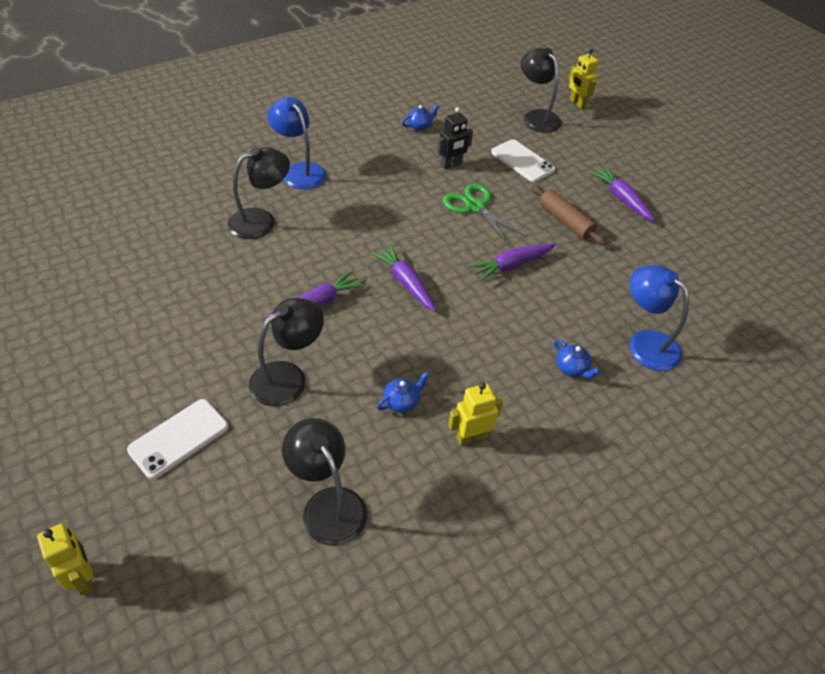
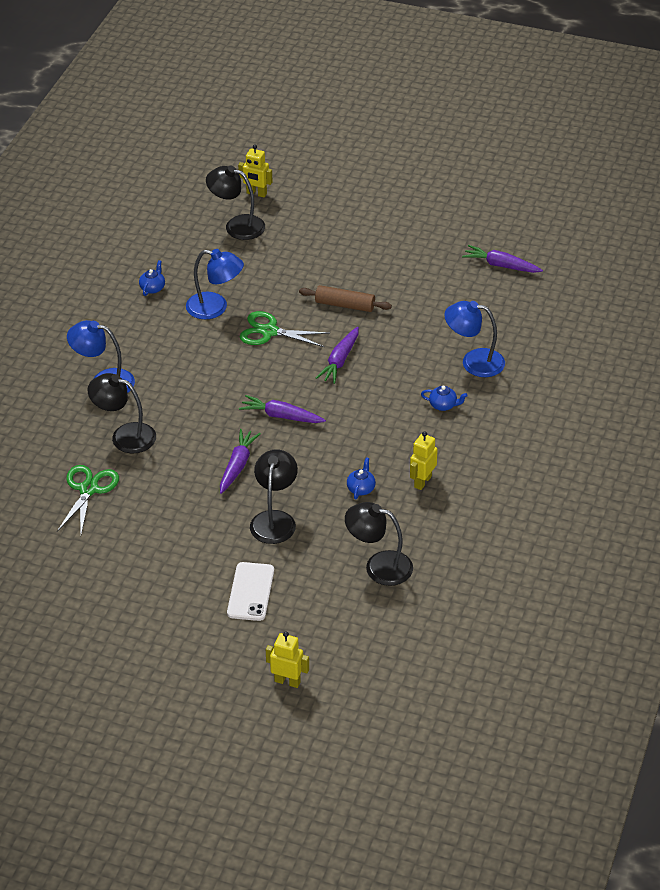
camera: 35 degrees left, 5 degrees down
black lamp [228,147,290,239] -> black lamp turned 90 degrees counterclockwise [87,373,156,453]
black robot [437,107,473,169] -> blue lamp [186,249,244,319]
white phone [491,139,555,182] -> none
purple carrot [590,166,655,221] -> purple carrot moved to [462,245,543,273]
none -> green scissors [57,465,119,534]

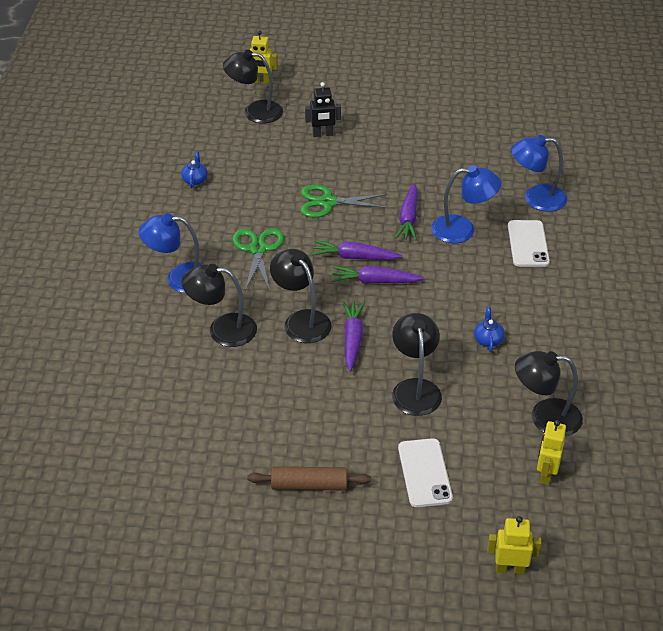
camera: 15 degrees left, 0 degrees up
green scissors [57,465,119,534] -> green scissors moved to [233,228,284,291]
blue lamp [186,249,244,319] -> blue lamp moved to [431,165,501,243]
brown rolling pin [299,285,392,312] -> brown rolling pin moved to [248,467,371,490]
yellow robot [410,431,438,490] -> yellow robot moved to [537,420,566,485]
blue teapot [421,386,468,411] -> white phone [508,220,550,267]
purple carrot [462,245,543,273] -> purple carrot moved to [312,240,402,260]
none -> black lamp [270,249,332,343]
none -> black robot [305,82,341,137]

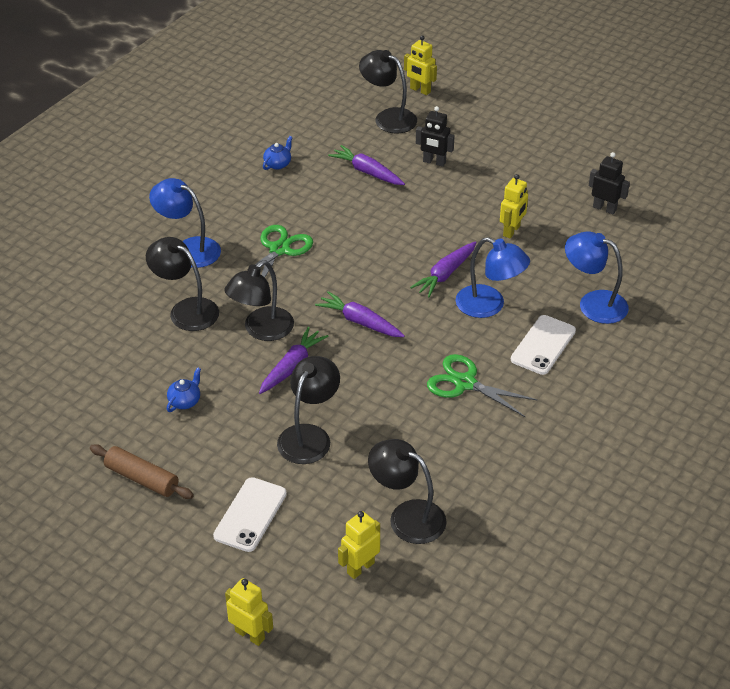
camera: 30 degrees right, 0 degrees up
black lamp [270,249,332,343] -> black lamp turned 135 degrees counterclockwise [224,260,294,341]
green scissors [301,185,389,218] -> green scissors moved to [427,354,538,417]
purple carrot [312,240,402,260] -> purple carrot moved to [328,145,405,185]
blue teapot [474,307,505,352] -> blue teapot moved to [167,367,201,412]
none -> yellow robot [500,174,528,238]
none -> black robot [589,152,630,214]

